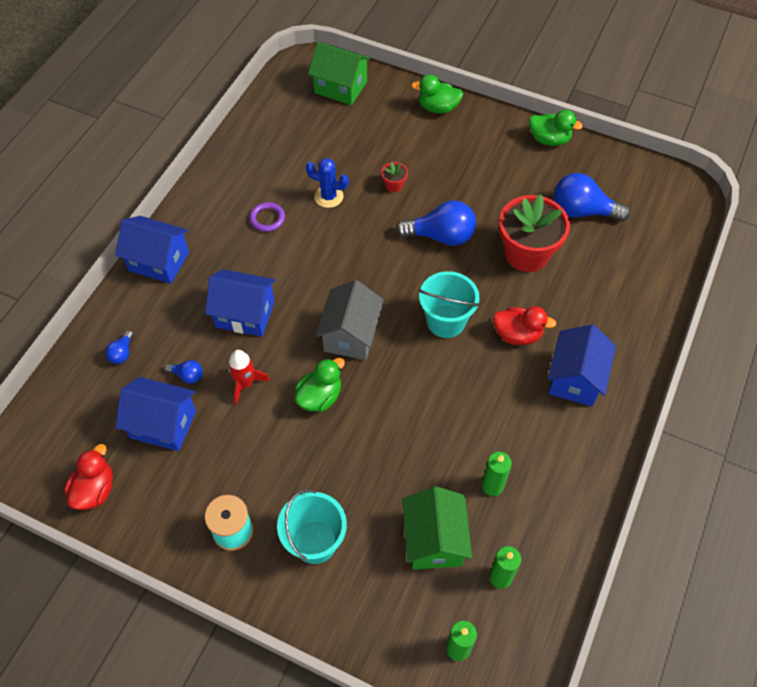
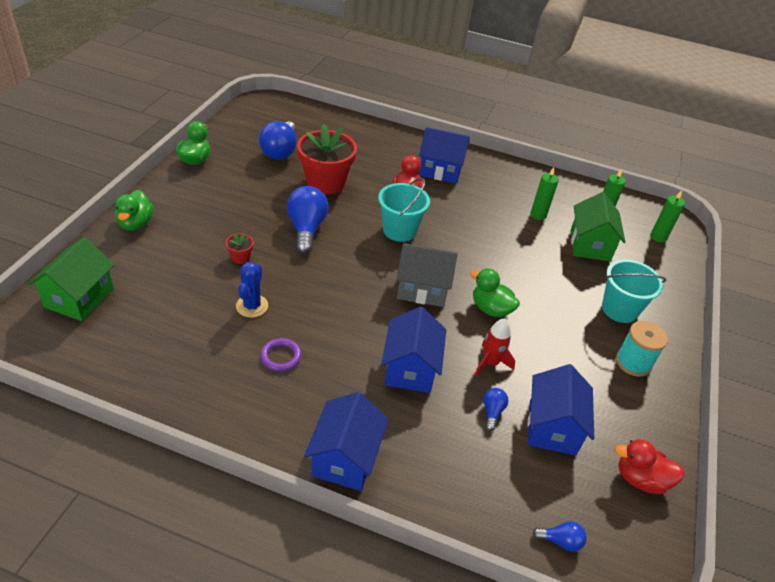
camera: 100 degrees left, 15 degrees down
blue light bulb [105,330,134,364] -> blue light bulb moved to [532,521,587,552]
green house [402,486,472,570] -> green house turned 75 degrees counterclockwise [571,192,625,261]

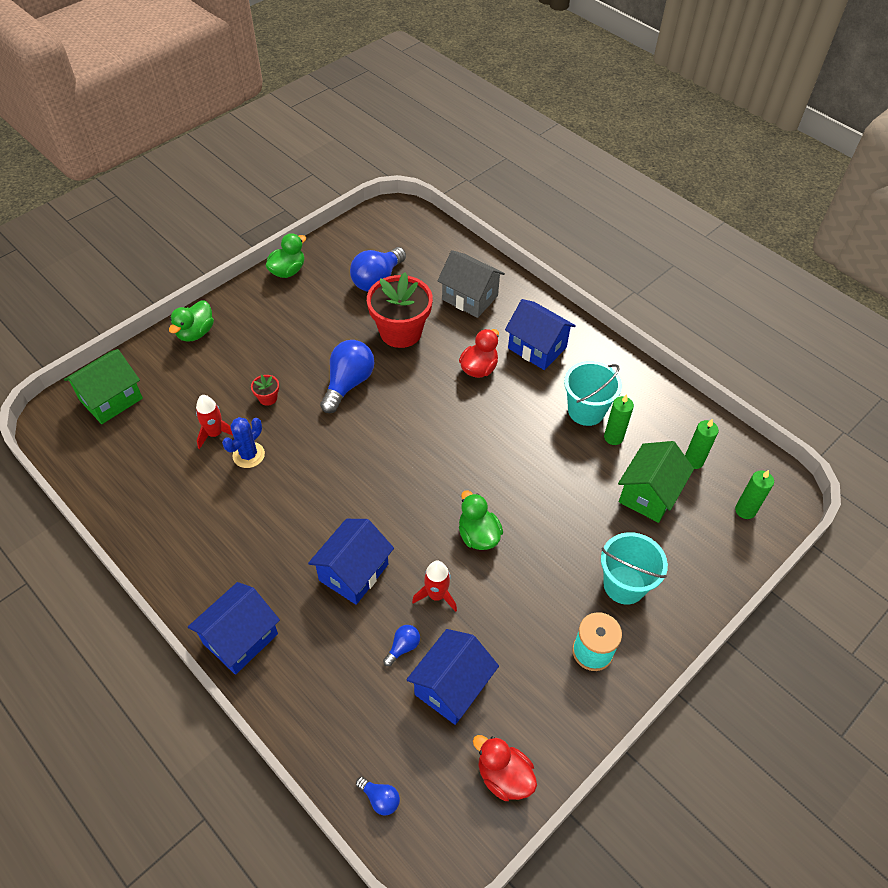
camera: 30 degrees right, 10 degrees up
purple ring [260,338,302,371] -> none
turquoise bucket [378,178,430,242] -> turquoise bucket moved to [564,361,622,426]
grey house [397,243,458,307] -> grey house moved to [437,250,505,318]
none -> red rocket [196,395,233,449]

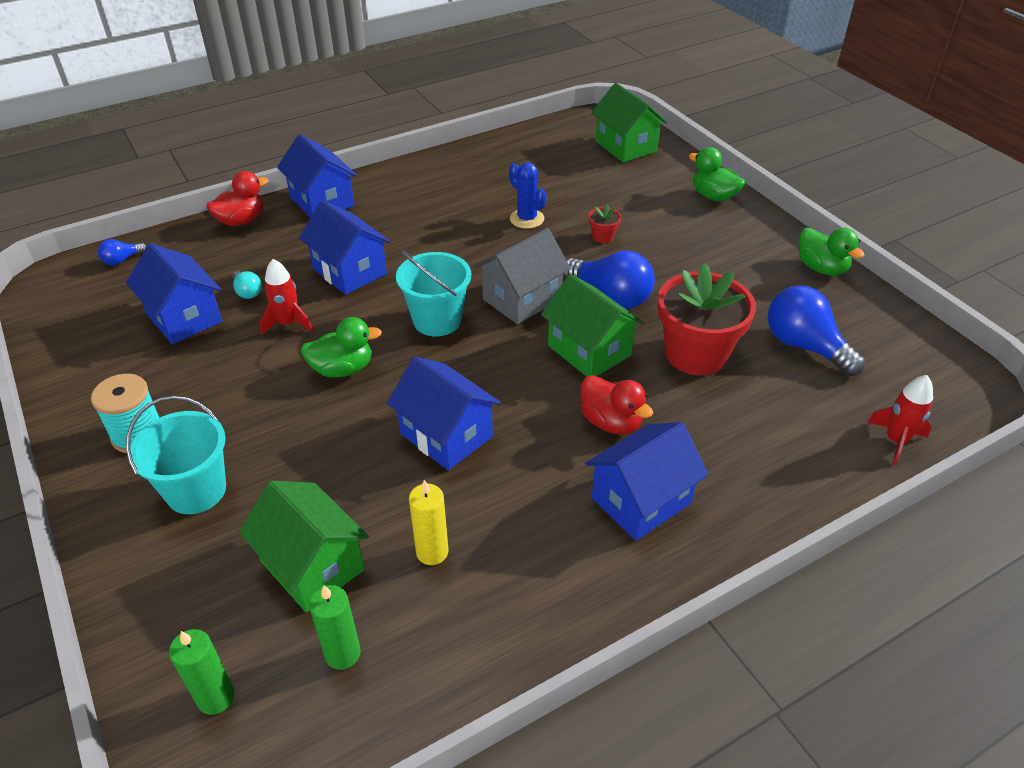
camera: 105 degrees right, 10 degrees down
red rocket [196,395,233,449] -> red rocket moved to [867,375,933,465]
blue light bulb [383,625,420,666] -> turquoise light bulb [232,271,262,299]
grey house [437,250,505,318] -> grey house moved to [475,228,571,324]
red duck [473,735,537,801] -> red duck moved to [206,171,269,226]
turquoise bucket [564,361,622,426] -> turquoise bucket moved to [396,250,471,336]
green candle [604,394,634,445] -> yellow candle [409,480,449,565]
none -> blue house [387,357,501,471]
none -> green house [541,274,644,377]

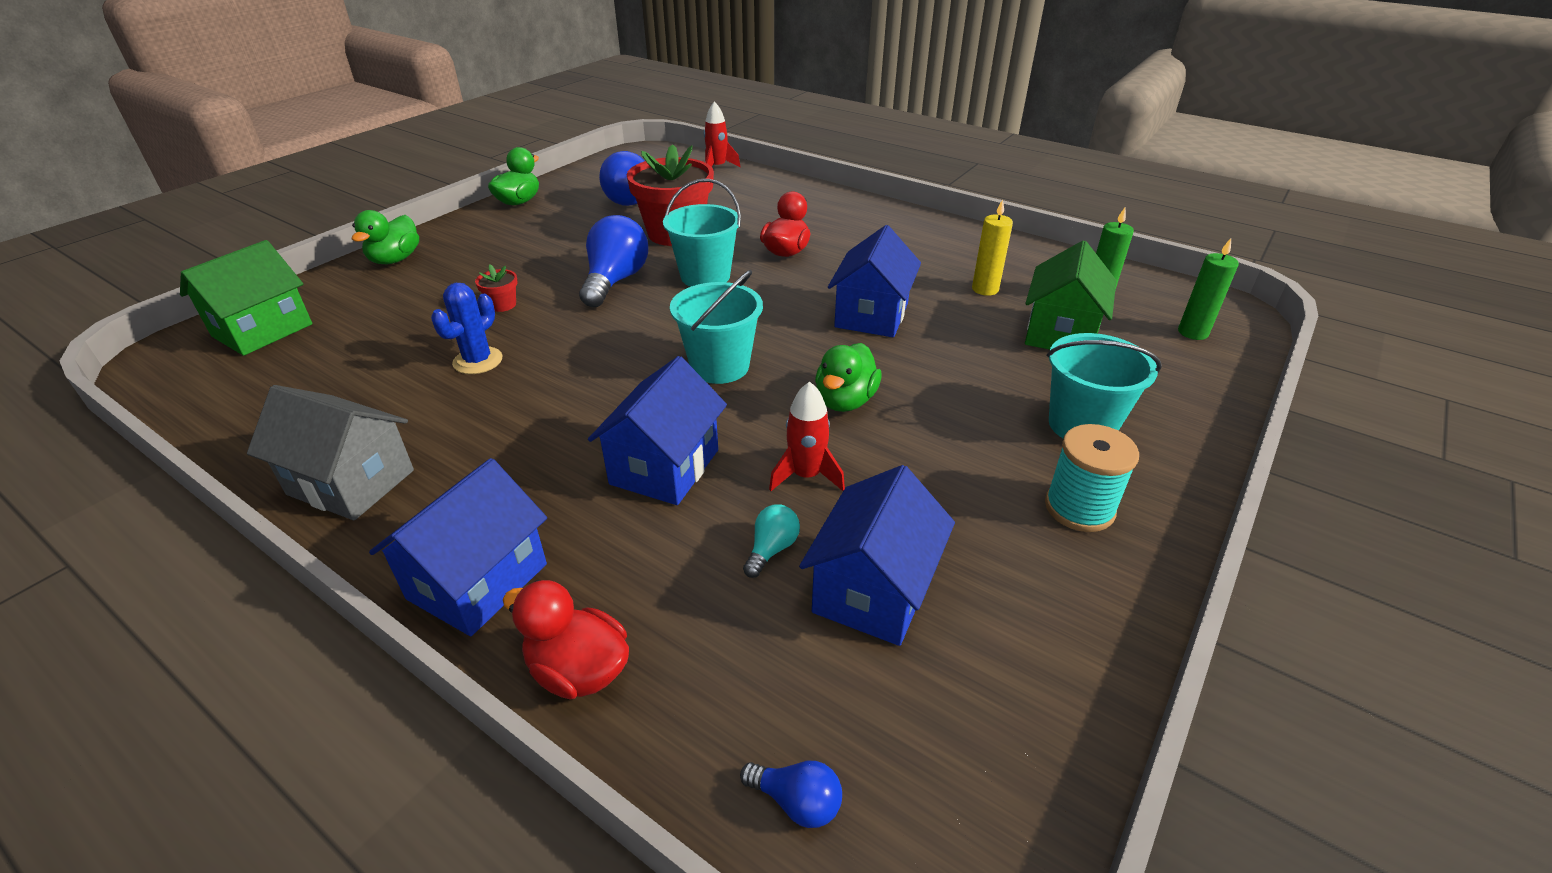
camera: 115 degrees left, 5 degrees down
green duck [301,317,382,378] -> green duck turned 120 degrees counterclockwise [815,343,882,412]
grey house [475,228,571,324] -> grey house moved to [247,385,414,521]
green house [541,274,644,377] -> turquoise bucket [663,179,741,287]
blue house [586,422,709,541] -> none

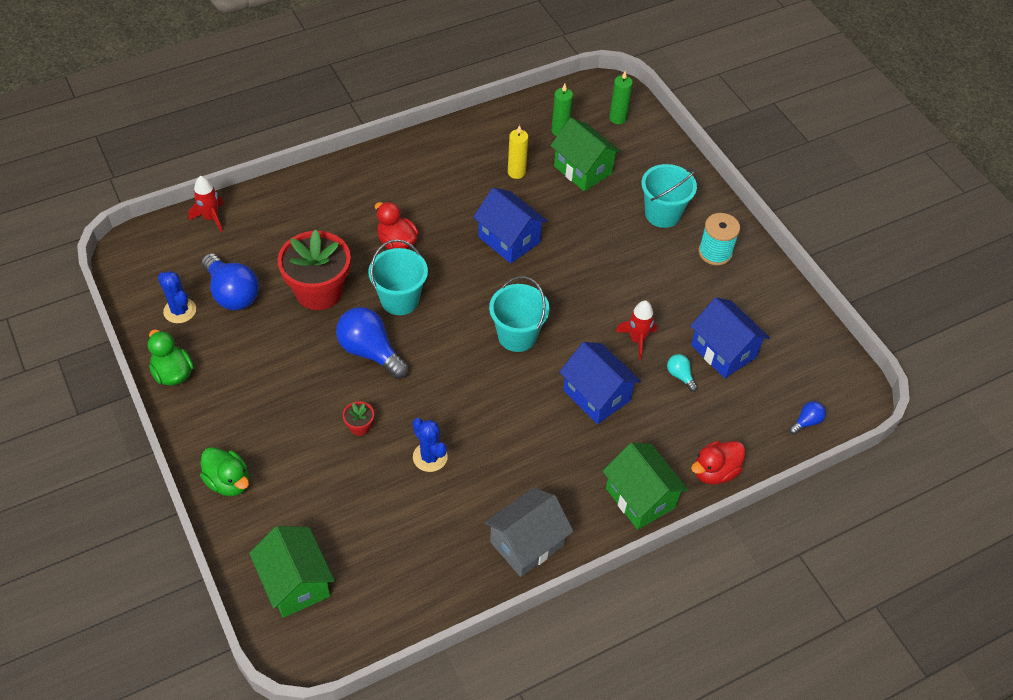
camera: 65 degrees left, 15 degrees up
blue house [369,458,547,636] -> green house [603,443,688,530]
green duck [815,343,882,412] -> none
none -> blue cactus [158,271,196,323]

